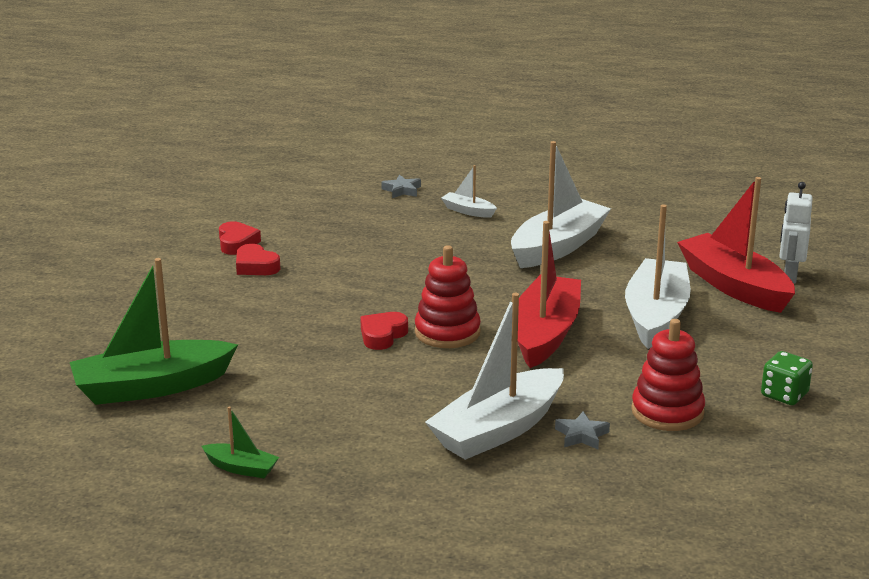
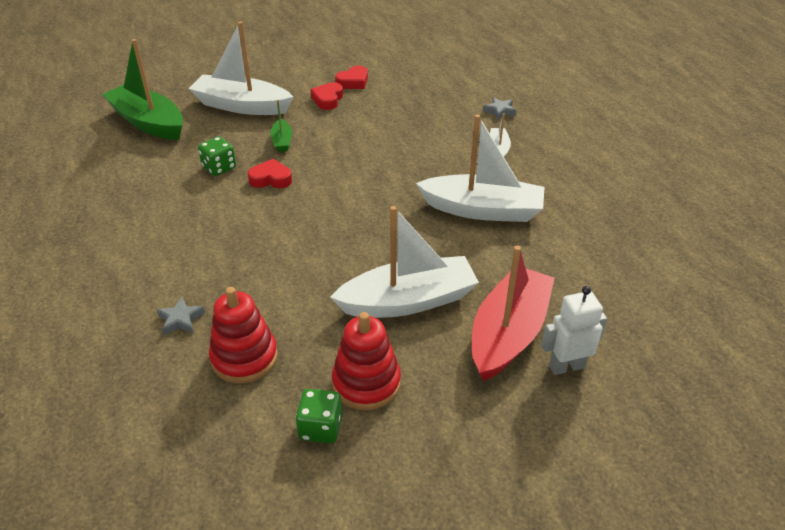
camera: 60 degrees right, 15 degrees up
green boat [202,406,279,478] -> green boat moved to [270,100,292,152]
red stacking toy [415,245,481,348] -> red stacking toy moved to [332,312,401,410]
white boat [425,293,564,460] -> white boat moved to [189,22,293,115]
red boat [518,221,581,368] -> none
none -> green dice [198,136,236,176]

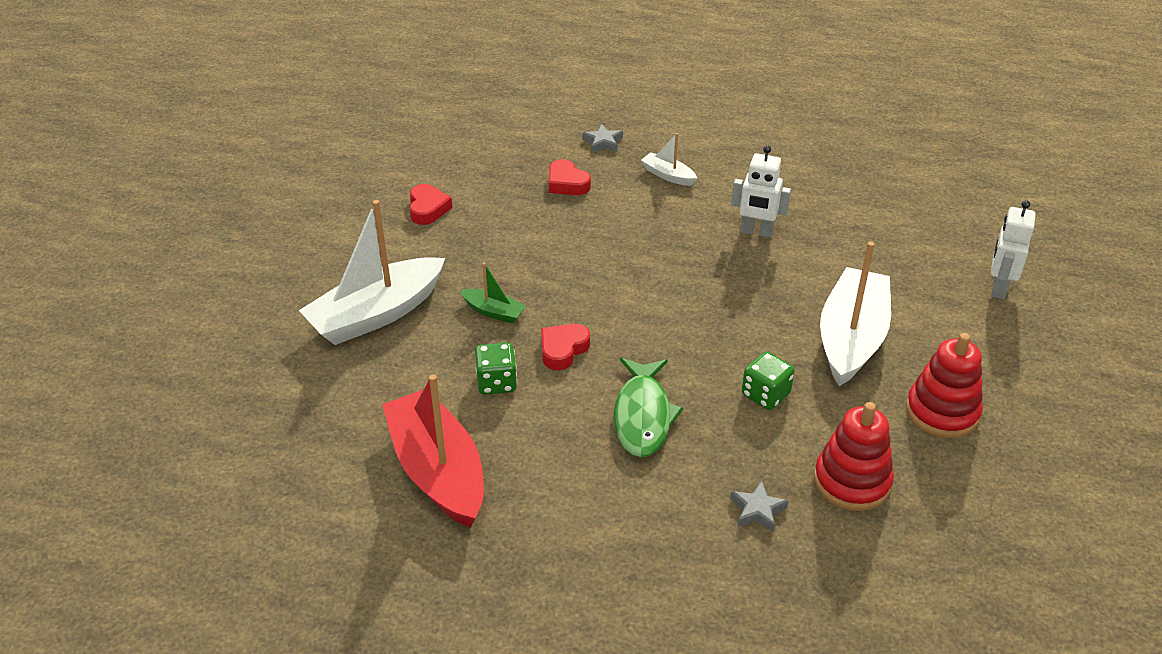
camera: 55 degrees left, 0 degrees up
green boat [102,39,183,140] -> none
green dice [296,389,342,443] -> green dice moved to [742,352,795,410]
red heart [310,82,343,110] -> red heart moved to [549,159,591,195]
white boat [416,114,544,222] -> white robot [731,145,791,238]
red boat [472,246,554,381] -> red boat moved to [382,374,484,527]
none -> green fish [614,358,683,457]

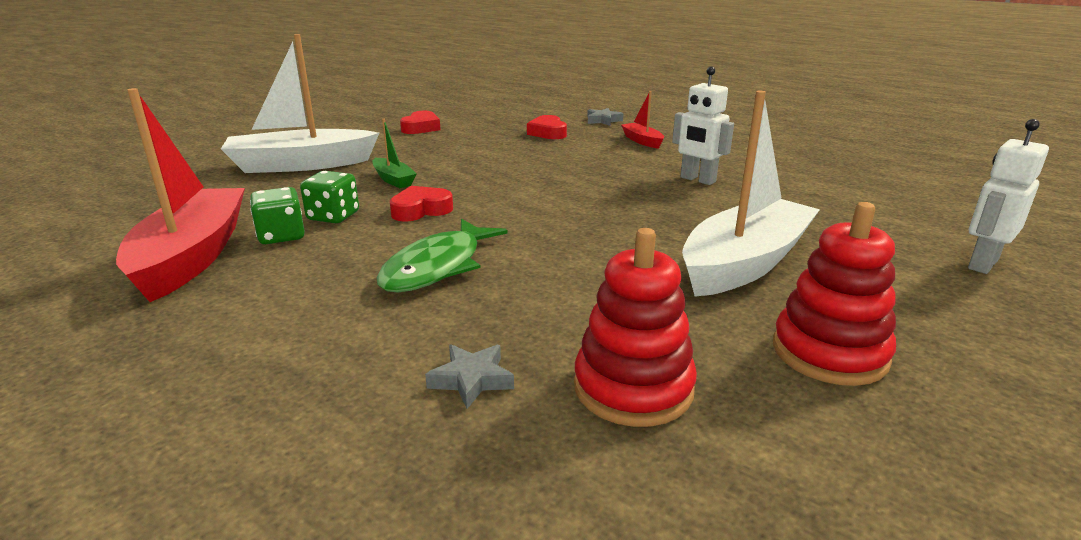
camera: 25 degrees right, 15 degrees down
white boat [641,133,697,186] -> red boat [621,91,664,149]
green dice [742,352,795,410] -> green dice moved to [250,187,305,244]

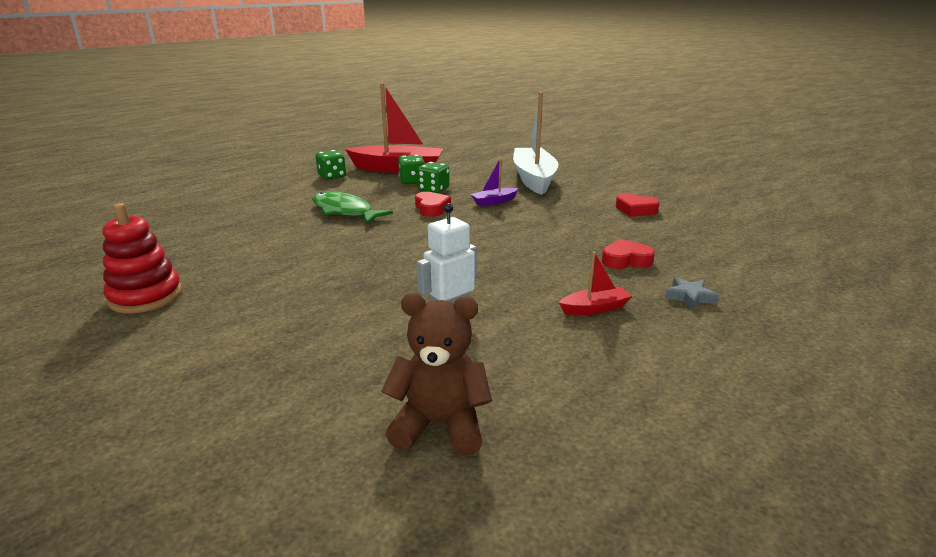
camera: 100 degrees right, 0 degrees up
green boat [372,119,417,188] -> purple boat [471,158,519,206]
grey star [425,344,514,409] -> none
red stacking toy [574,228,697,427] -> none
white boat [682,91,820,297] -> none
white robot [968,119,1049,274] -> none
none -> green dice [316,150,346,180]
none -> brown teddy bear [381,293,492,456]

